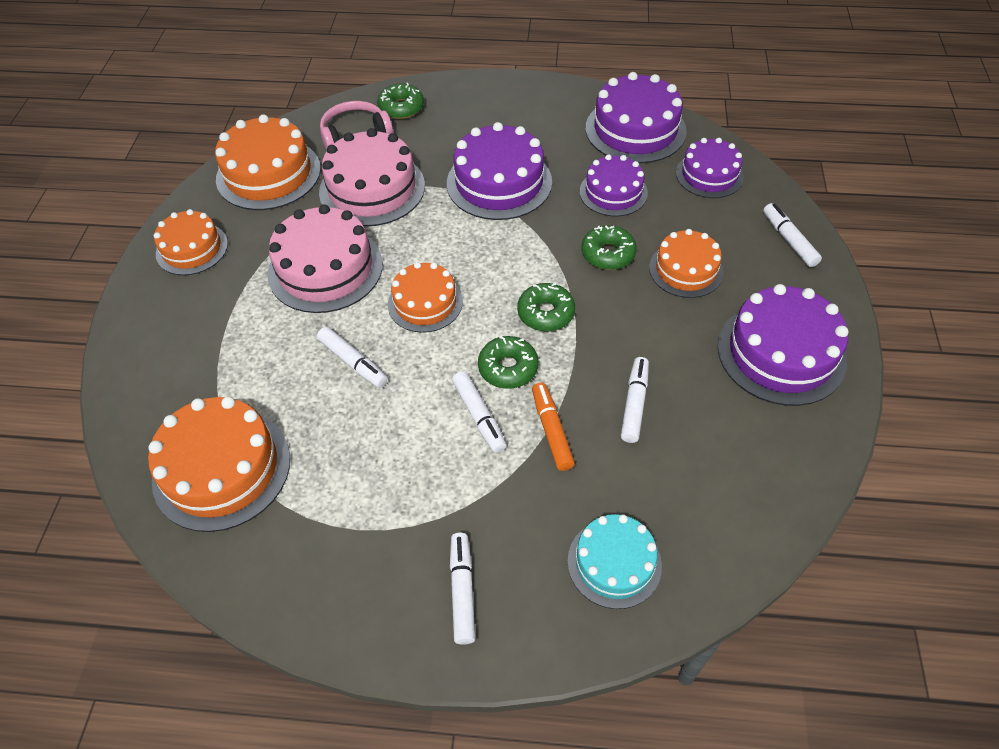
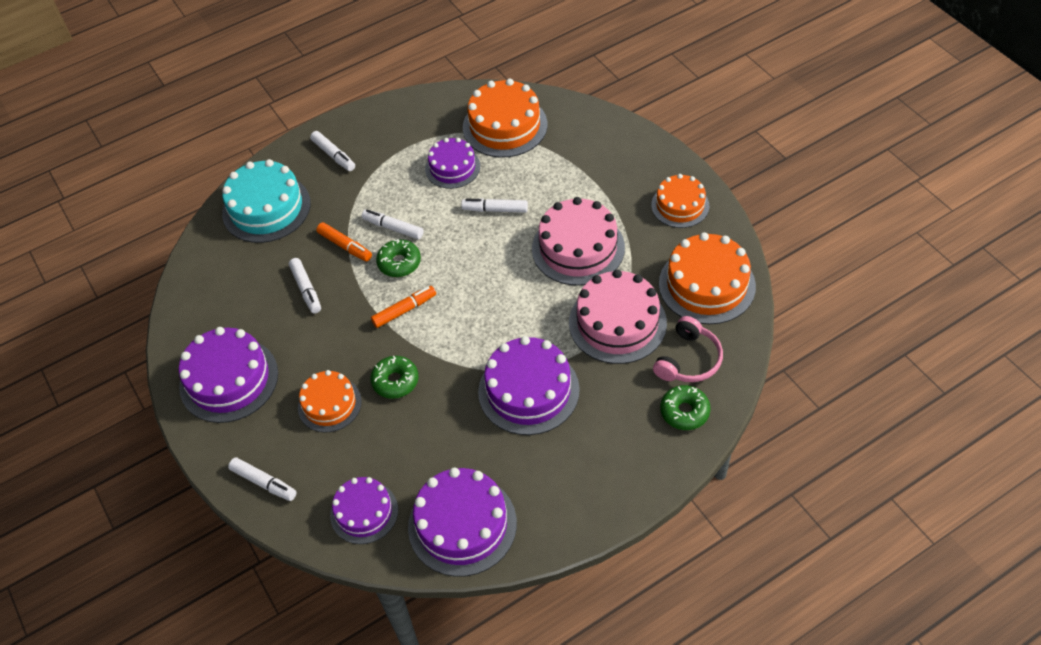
camera: 145 degrees right, 0 degrees up
orange cake [388,262,463,333] -> none
green donut [517,283,575,331] -> orange marker [371,286,436,328]
turquoise cake [568,514,662,609] -> turquoise cake [222,159,311,243], size x1.58
purple cake [580,154,648,216] -> purple cake moved to [425,138,480,189]

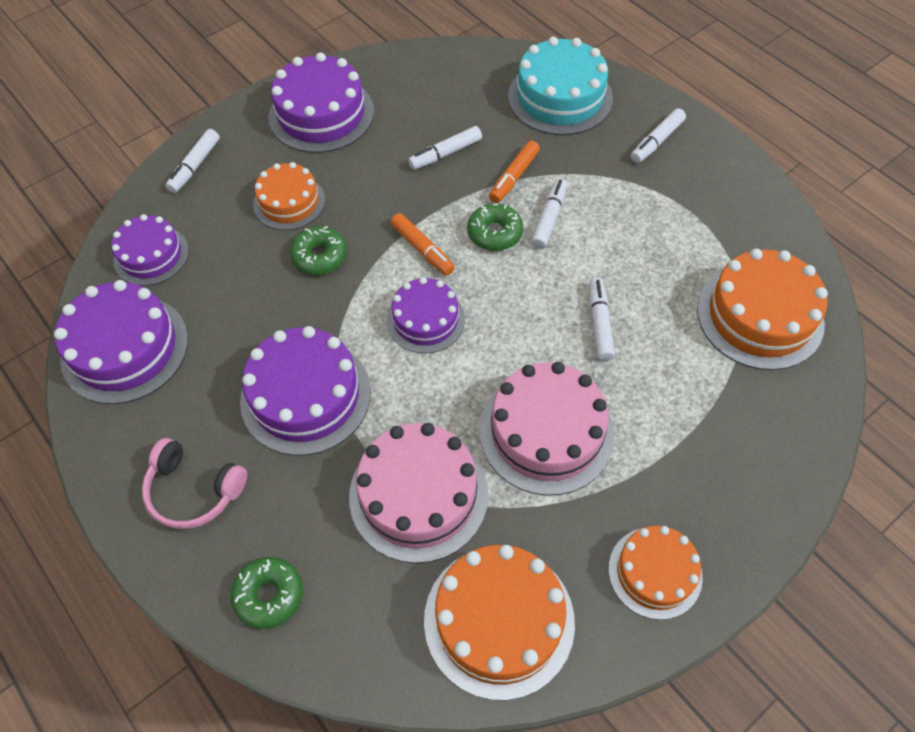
camera: 80 degrees right, 5 degrees up
purple cake [425,138,480,189] -> purple cake moved to [387,277,465,353]
pink headphones [653,316,723,382] -> pink headphones moved to [142,438,247,529]

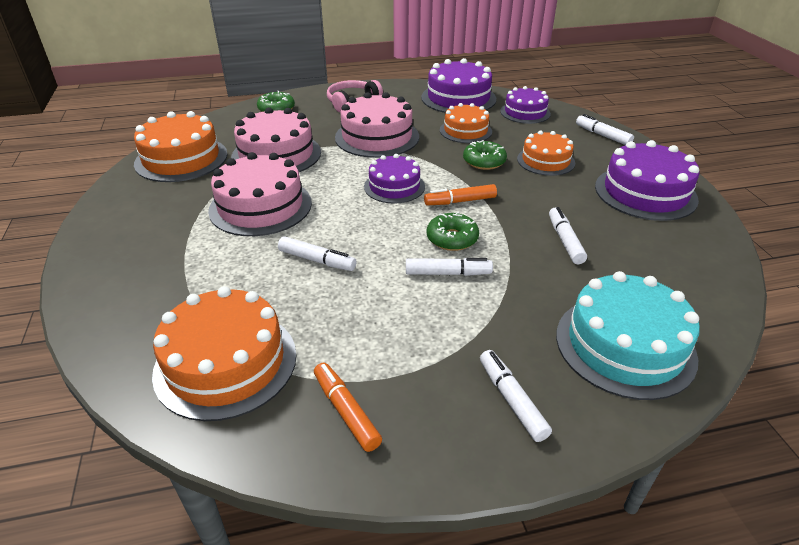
camera: 115 degrees right, 20 degrees down
purple cake [240,326,371,456] -> pink cake [335,92,419,158]
orange marker [489,140,540,203] -> orange marker moved to [314,363,382,452]
white marker [531,178,567,249] -> white marker turned 45 degrees counterclockwise [406,258,493,276]
orange cake [609,526,703,620] -> orange cake moved to [440,103,492,143]

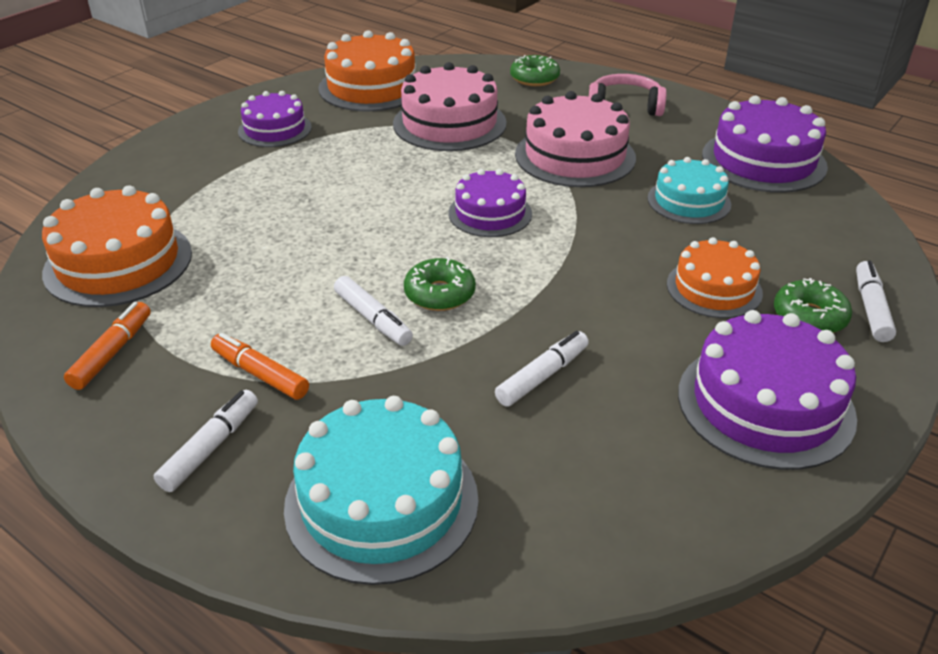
camera: 50 degrees right, 0 degrees up
pink cake [208,152,312,236] -> none
white marker [278,236,356,271] -> none
orange marker [424,184,497,206] -> orange marker moved to [211,333,309,400]
orange cake [440,103,492,143] -> turquoise cake [648,157,731,224]
green donut [463,140,507,170] -> green donut moved to [774,278,852,333]
purple cake [500,86,551,124] -> purple cake moved to [238,91,312,147]

